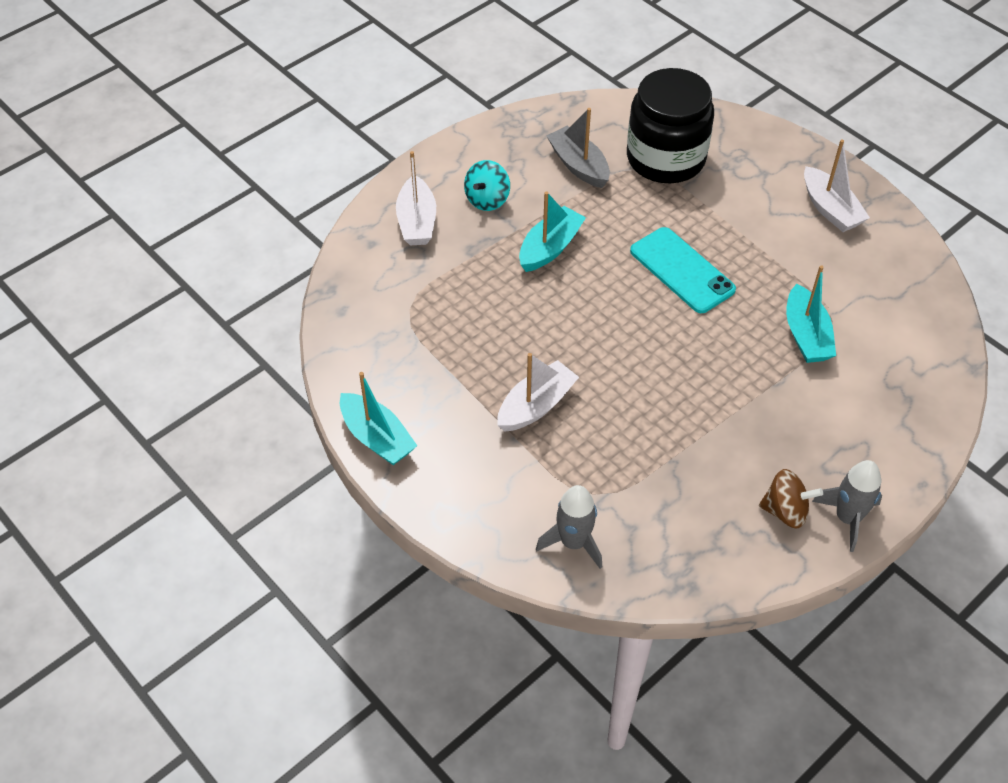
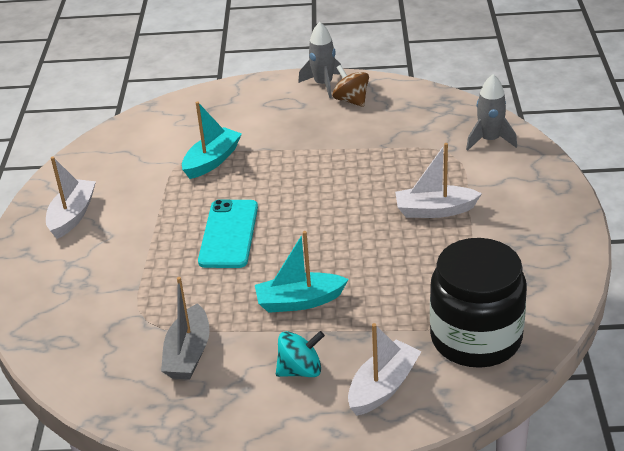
camera: 135 degrees left, 15 degrees down
turquoise boat [340,372,417,465] -> none
black jar [627,68,714,183] -> black jar moved to [430,238,527,368]

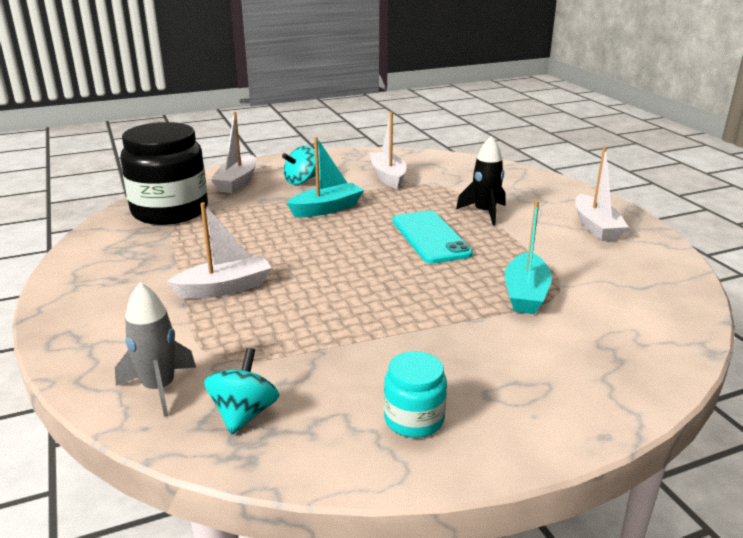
camera: 155 degrees right, 10 degrees down
grey boat [161,277,210,380] -> white boat [369,112,407,189]
grey rocket [298,22,341,98] -> none
brown spinning top [332,65,369,107] -> turquoise jar [384,351,447,438]
none -> turquoise spinning top [204,348,279,435]
none -> black rocket [456,136,505,226]

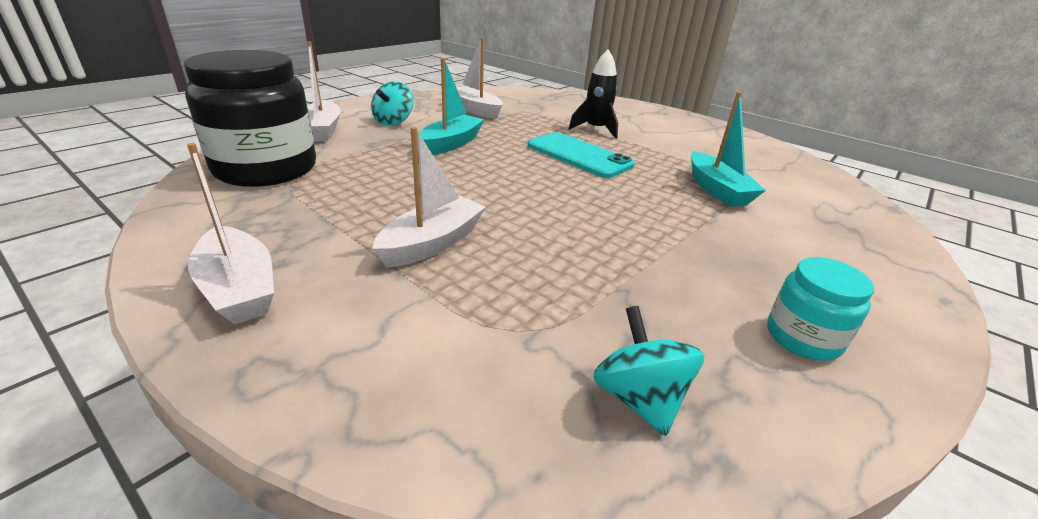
camera: 30 degrees left, 5 degrees up
grey rocket [115,282,196,417] -> none
white boat [575,147,629,241] -> white boat moved to [187,143,274,324]

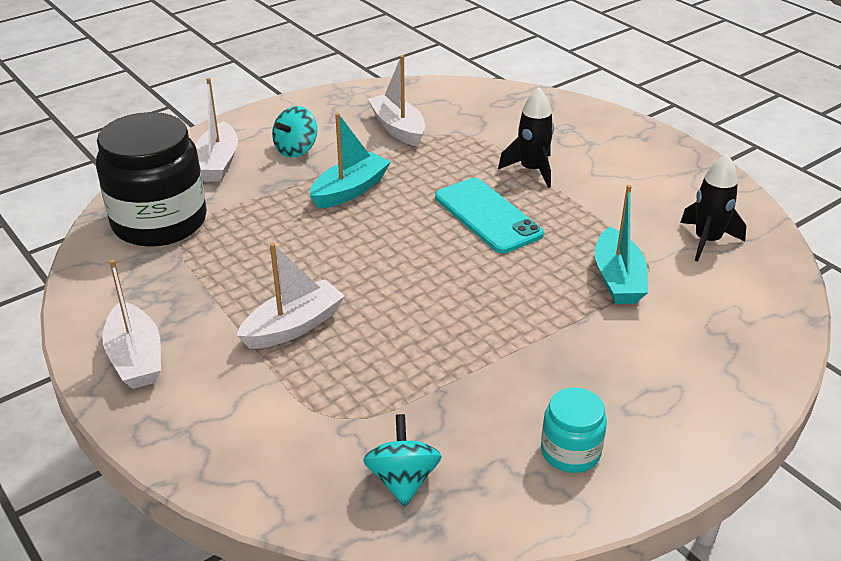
camera: 15 degrees right, 5 degrees up
none -> black rocket [680,154,746,262]

